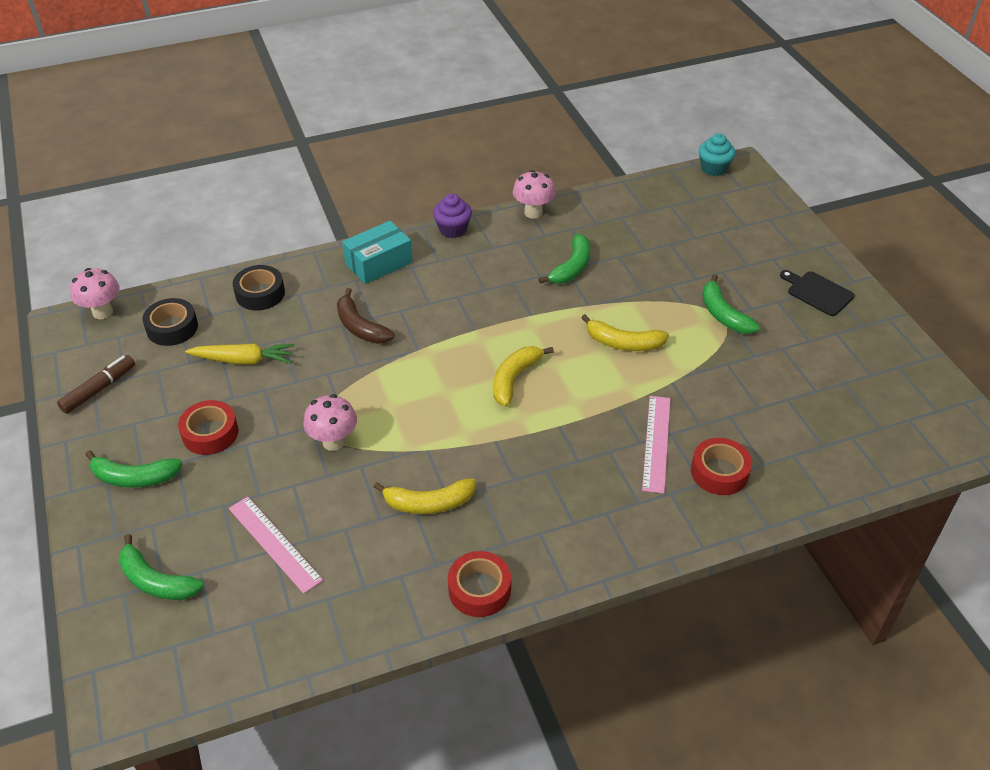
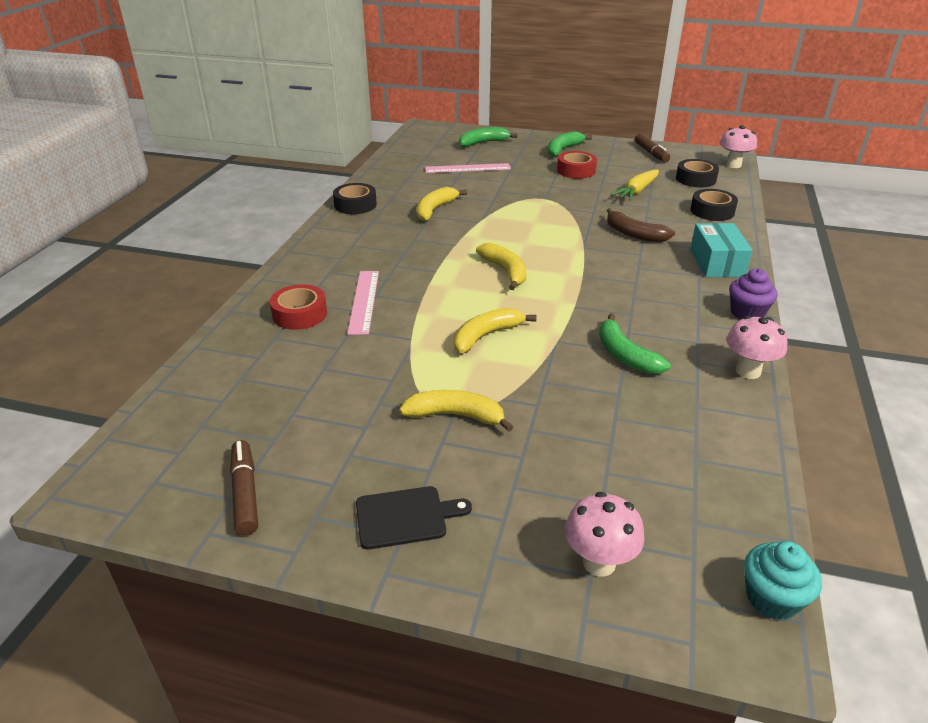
camera: 125 degrees right, 10 degrees down
pink mushroom [303,394,357,451] -> pink mushroom moved to [565,492,645,576]
brown banana [337,288,395,344] -> brown banana turned 135 degrees counterclockwise [607,208,675,242]
red tape [448,551,511,617] -> black tape [333,183,377,214]
pink ruler [642,396,670,494] -> pink ruler turned 45 degrees clockwise [347,271,379,335]
green banana [702,274,760,334] -> yellow banana [399,390,513,432]
none -> brown marker [230,440,258,535]

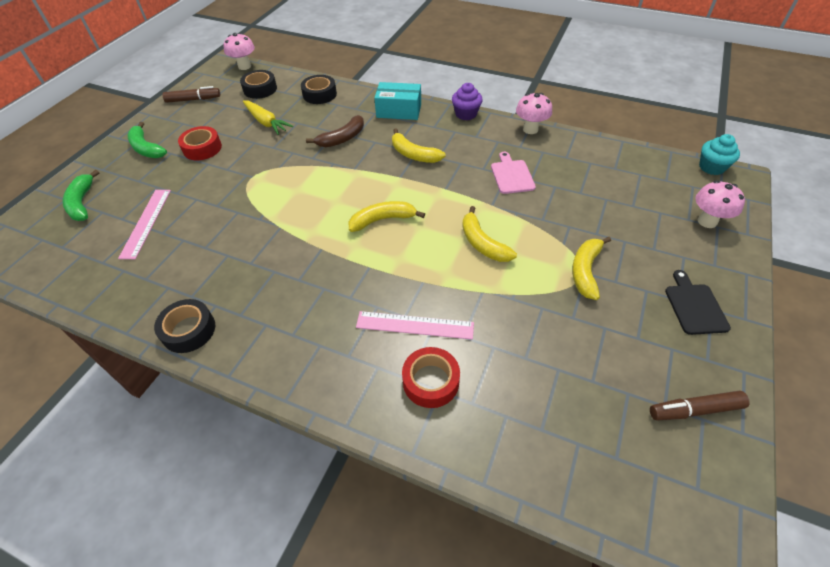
camera: 80 degrees left, 15 degrees up
yellow banana [417,187,467,221] -> yellow banana moved to [392,128,446,163]
green banana [599,313,671,374] -> pink cutting board [491,152,536,194]

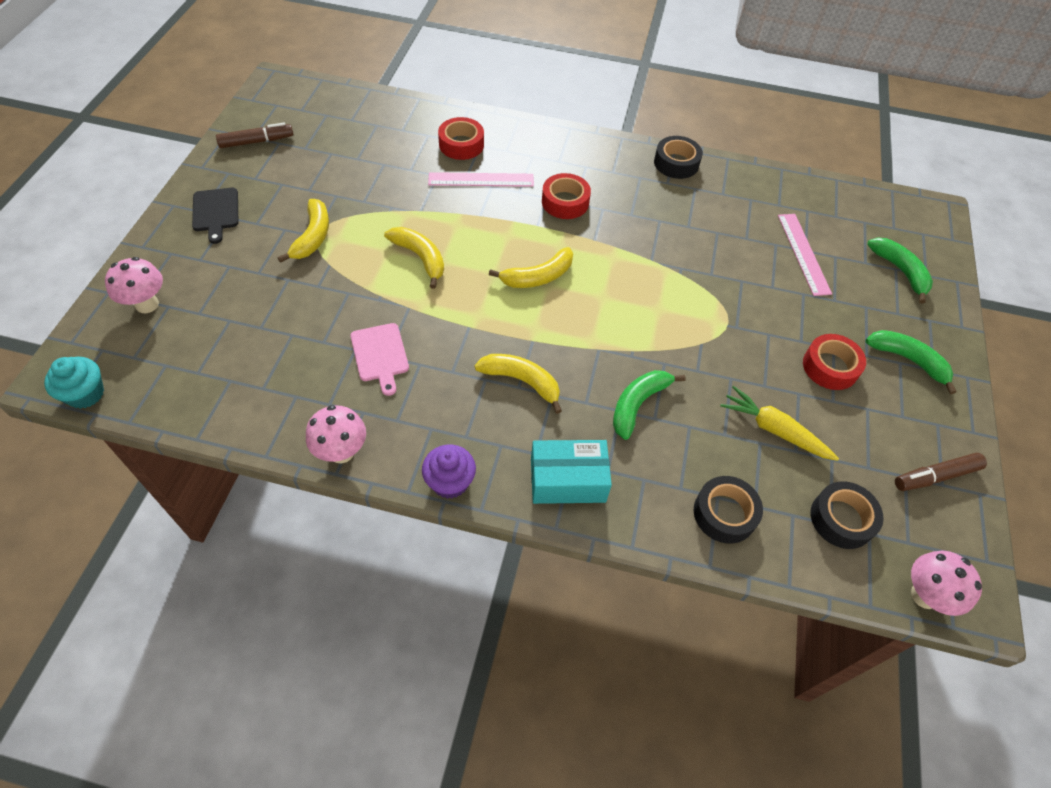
camera: 165 degrees right, 5 degrees up
brown banana [306,115,364,147] -> green banana [613,370,686,440]
none -> red tape [542,173,591,219]

